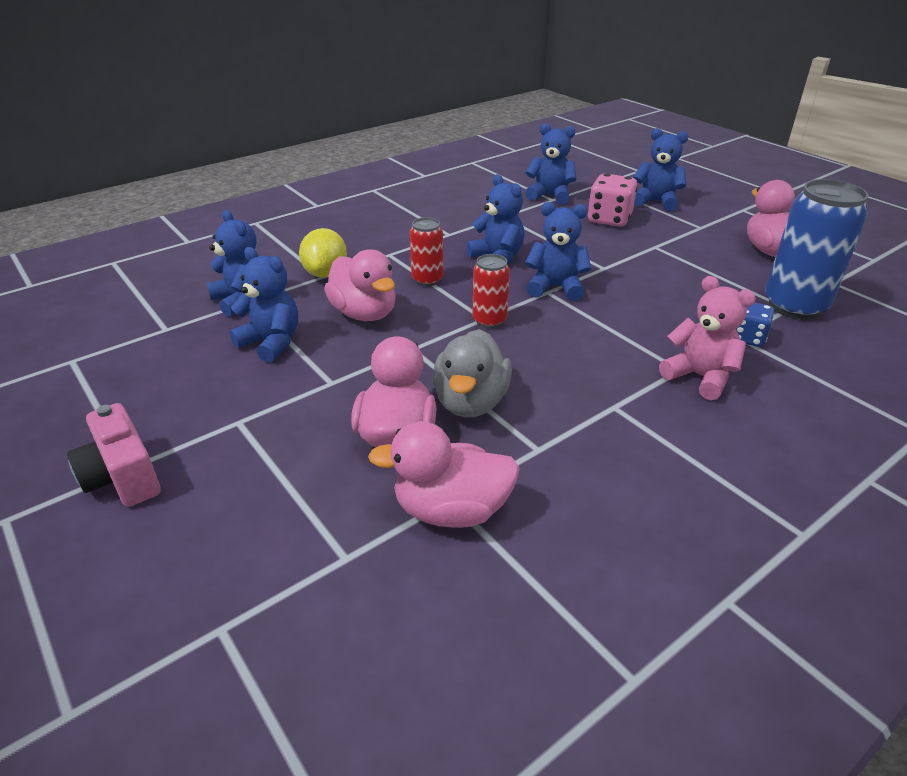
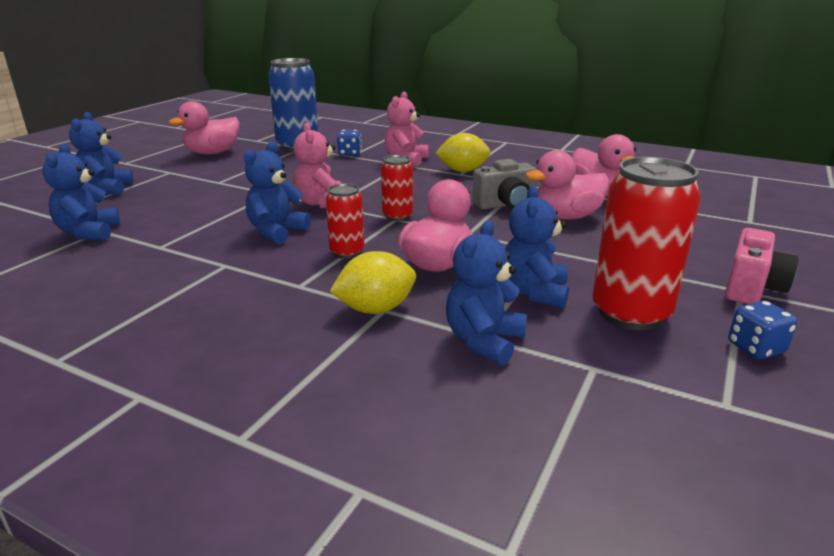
camera: 115 degrees left, 10 degrees down
grey duck [432,329,512,417] -> grey camera [472,159,537,210]
blue teddy bear [525,202,591,301] -> pink teddy bear [293,123,342,208]
pink dice [587,173,638,227] -> none
none -> yellow lemon [436,133,490,172]
none -> red can [592,157,701,331]
none -> blue dice [728,301,797,359]

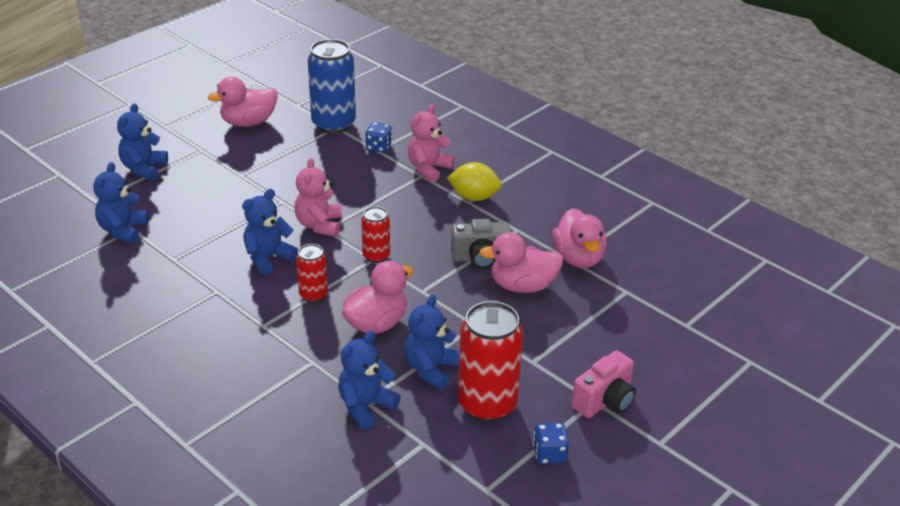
camera: 15 degrees right, 10 degrees up
yellow lemon [330,251,416,314] -> none

